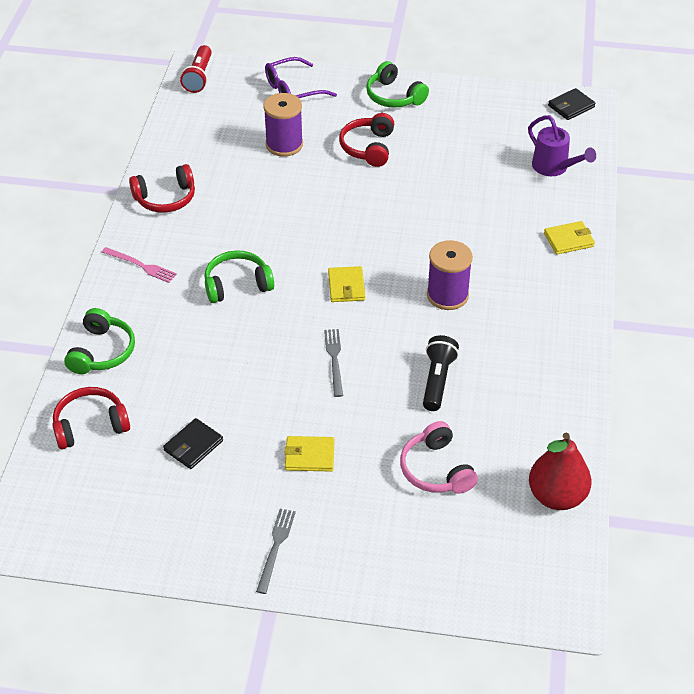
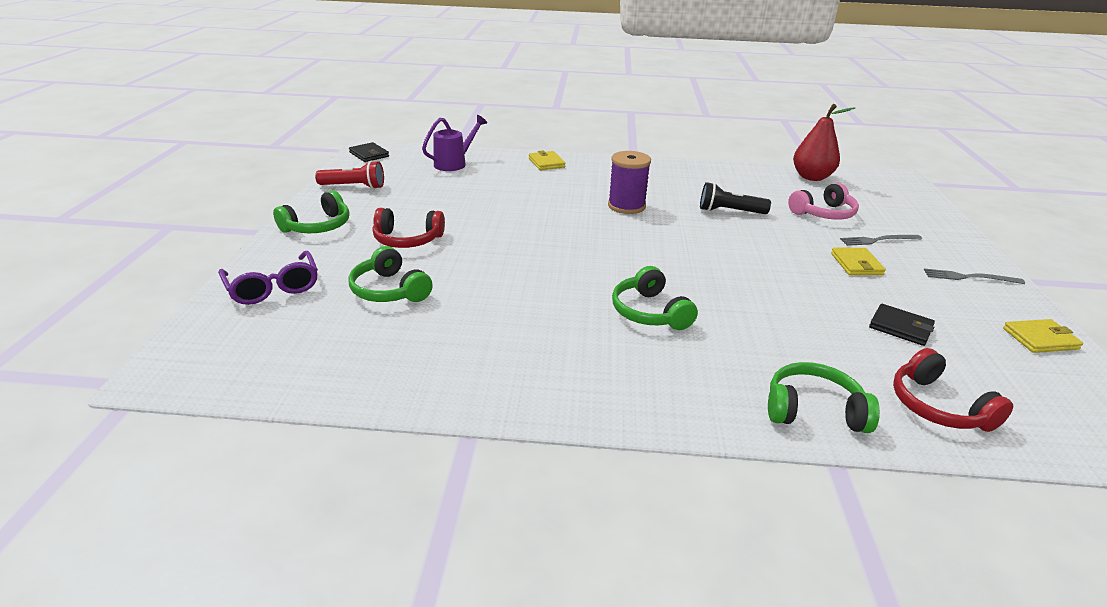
camera: 95 degrees left, 15 degrees down
pink fork [102,247,177,283] -> none
red headphones [129,164,195,213] -> none
red flashlight [180,45,212,93] -> red flashlight moved to [315,161,384,189]
purple spool [263,93,303,157] -> green headphones [348,246,433,302]
grey fork [324,329,343,397] -> grey fork moved to [840,235,922,246]
yellow wallet [328,266,365,302] -> yellow wallet moved to [1003,319,1083,353]

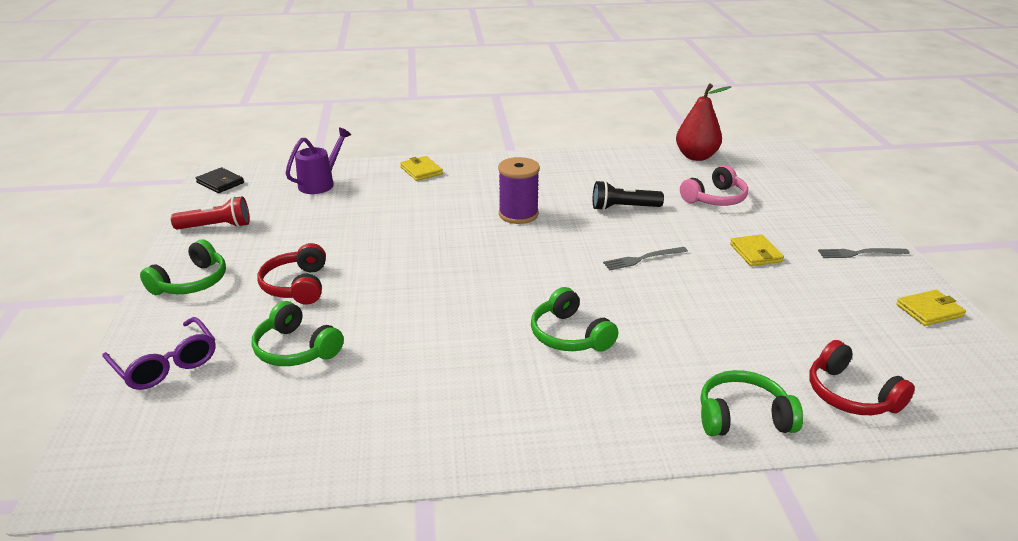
camera: 10 degrees left, 0 degrees up
red headphones [373,208,445,248] -> red headphones turned 90 degrees clockwise [257,243,326,305]
grey fork [840,235,922,246] -> grey fork moved to [603,247,688,270]
black wallet [869,304,935,346] -> none

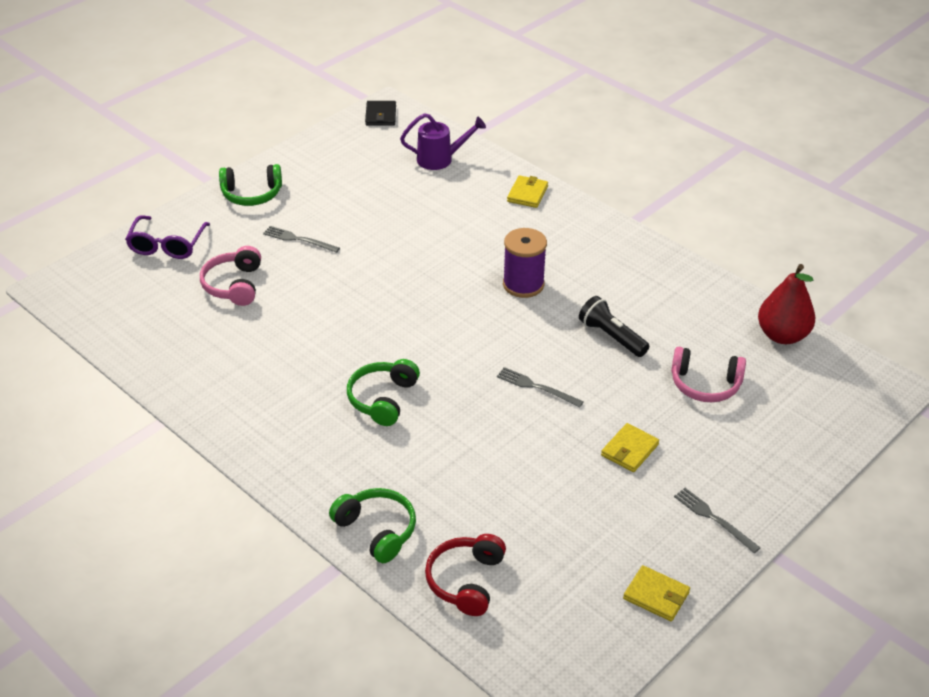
camera: 50 degrees right, 10 degrees up
red flashlight [171,196,250,230] -> none
green headphones [252,301,344,366] -> pink headphones [200,246,261,306]
red headphones [257,243,326,305] -> grey fork [263,226,340,253]

